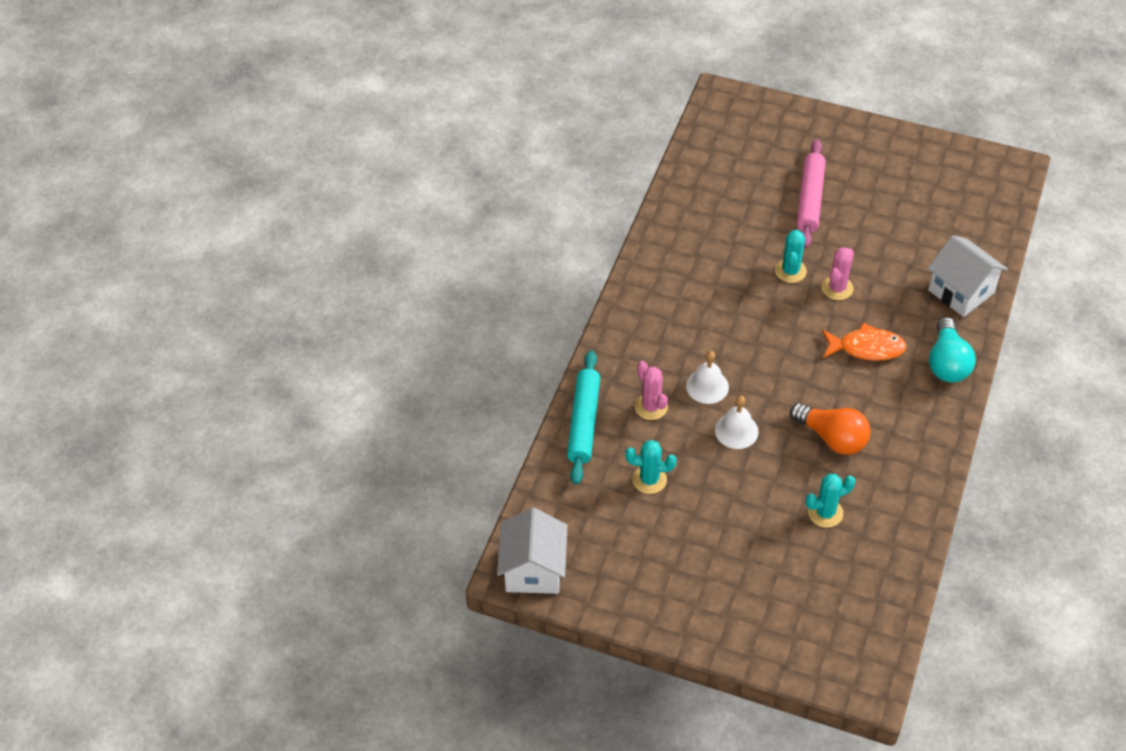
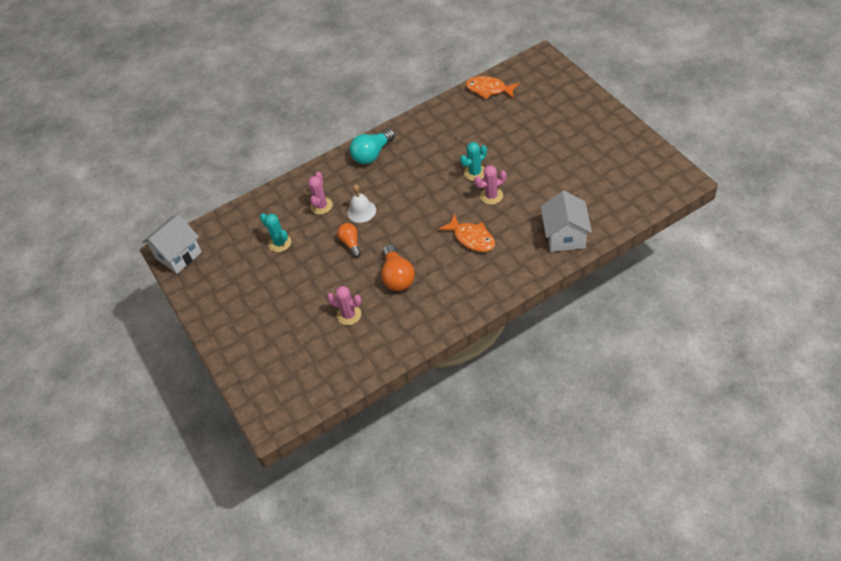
camera: 45 degrees right, 0 degrees up
turquoise rolling pin [567,351,600,484] -> none
white bell [715,396,759,449] -> orange light bulb [337,223,361,257]
pink rolling pin [797,139,826,248] -> none
turquoise cactus [805,474,855,528] -> pink cactus [327,286,362,325]
turquoise light bulb [929,317,976,383] -> turquoise light bulb moved to [350,129,395,164]
none -> orange fish [465,76,520,99]

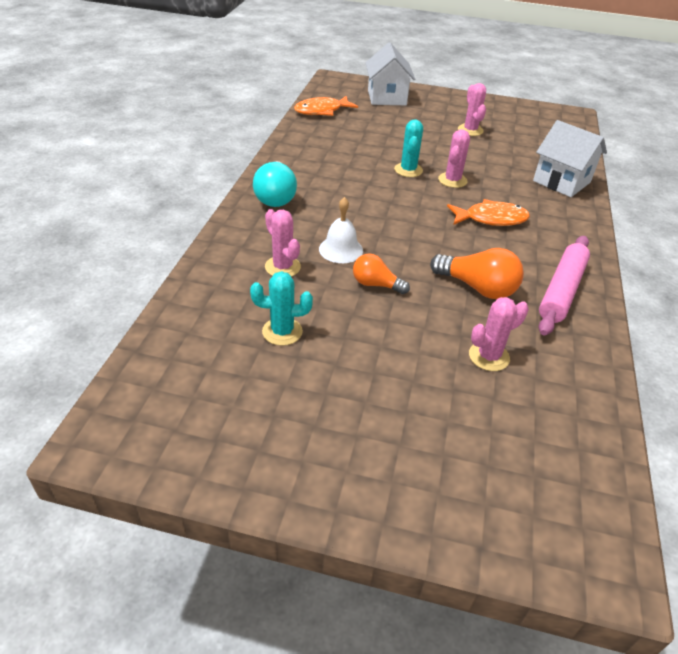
camera: 55 degrees left, 10 degrees down
white house [142,214,202,274] -> white house moved to [365,42,415,105]
none -> pink cactus [458,83,486,136]
none -> pink rolling pin [538,236,590,336]

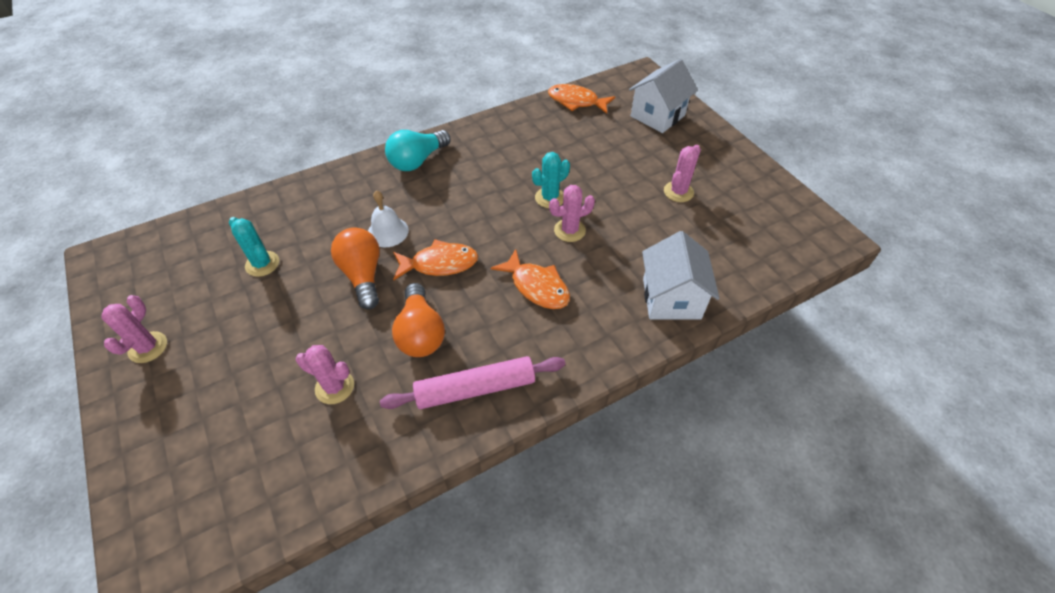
camera: 50 degrees right, 10 degrees up
pink cactus [265,209,301,277] -> pink cactus moved to [101,295,167,363]
orange light bulb [353,253,410,294] -> orange light bulb [331,227,380,310], size x1.56
none -> orange fish [393,239,478,280]

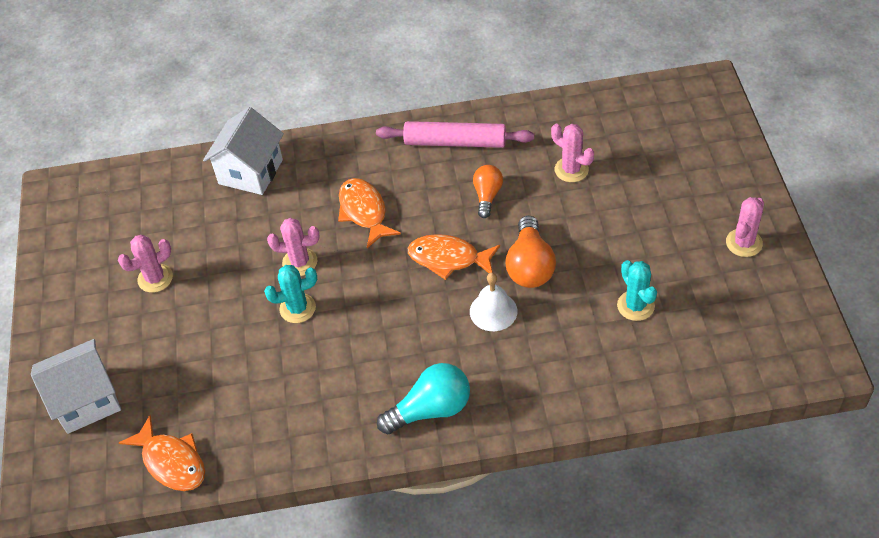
camera: 155 degrees left, 0 degrees up
orange light bulb [392,283,445,357] -> orange light bulb [473,165,503,218], size x0.64

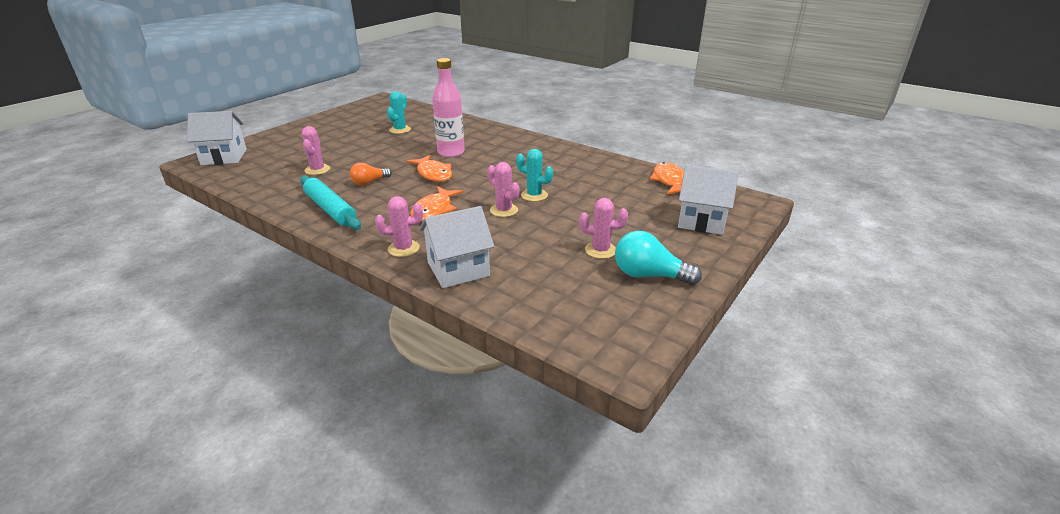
camera: 140 degrees left, 20 degrees down
pink rolling pin [376,121,534,148] -> turquoise rolling pin [300,176,361,230]
turquoise light bulb [377,363,470,434] -> turquoise light bulb moved to [615,231,702,285]
white bell [470,272,517,331] -> pink bottle [432,58,465,157]
orange light bulb [505,215,556,288] -> none
pink cactus [726,197,764,257] -> pink cactus moved to [375,196,423,257]
none -> white house [187,111,247,165]

